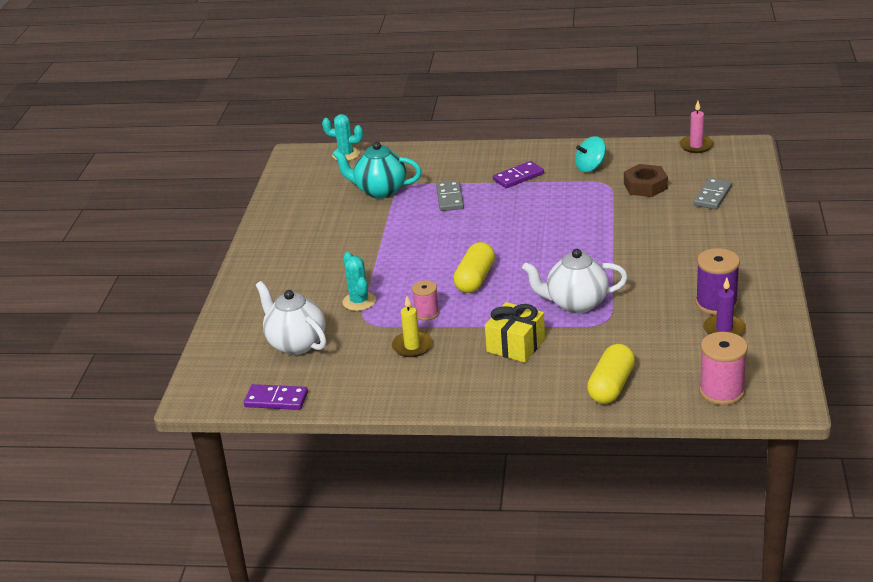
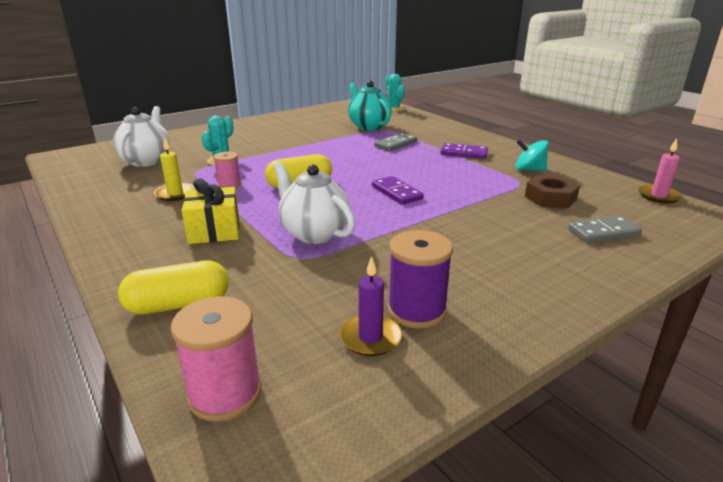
camera: 45 degrees right, 5 degrees down
purple domino [244,384,308,410] -> purple domino moved to [372,176,424,205]

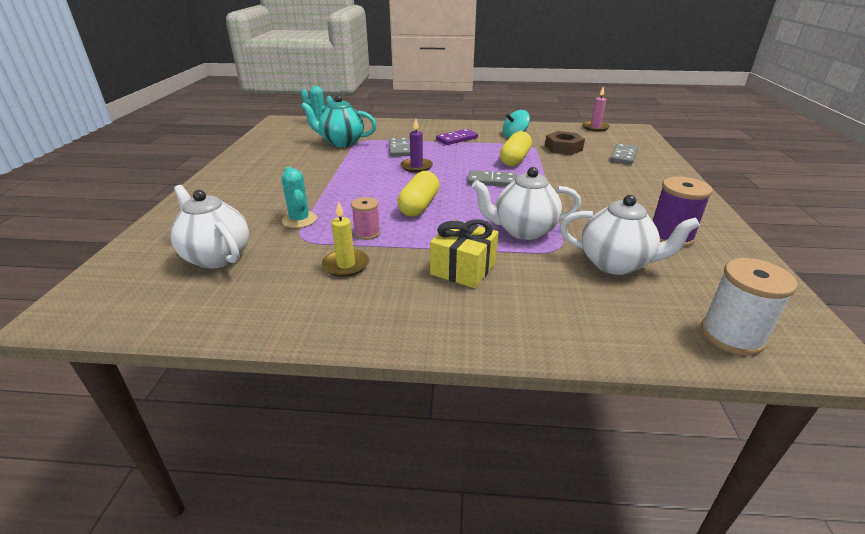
camera: 50 degrees left, 5 degrees up
yellow capsule [118,261,229,315] -> yellow capsule moved to [500,131,532,166]
pink spool [171,296,261,422] -> white spool [701,258,797,356]
purple candle [339,256,402,356] -> purple candle moved to [401,119,433,173]
purple domino [372,176,424,205] -> grey domino [468,170,516,187]
none -> white teapot [560,195,700,275]

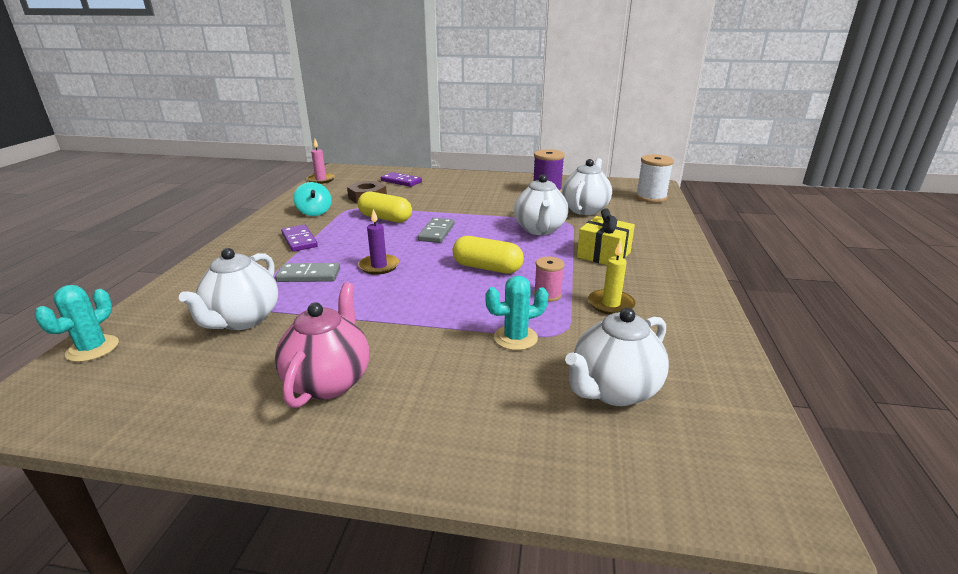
camera: 85 degrees left, 5 degrees down
turquoise teapot [301,95,377,147] -> white teapot [179,248,278,330]
grey domino [610,143,638,165] -> purple domino [381,172,422,187]
none -> pink teapot [275,282,369,408]

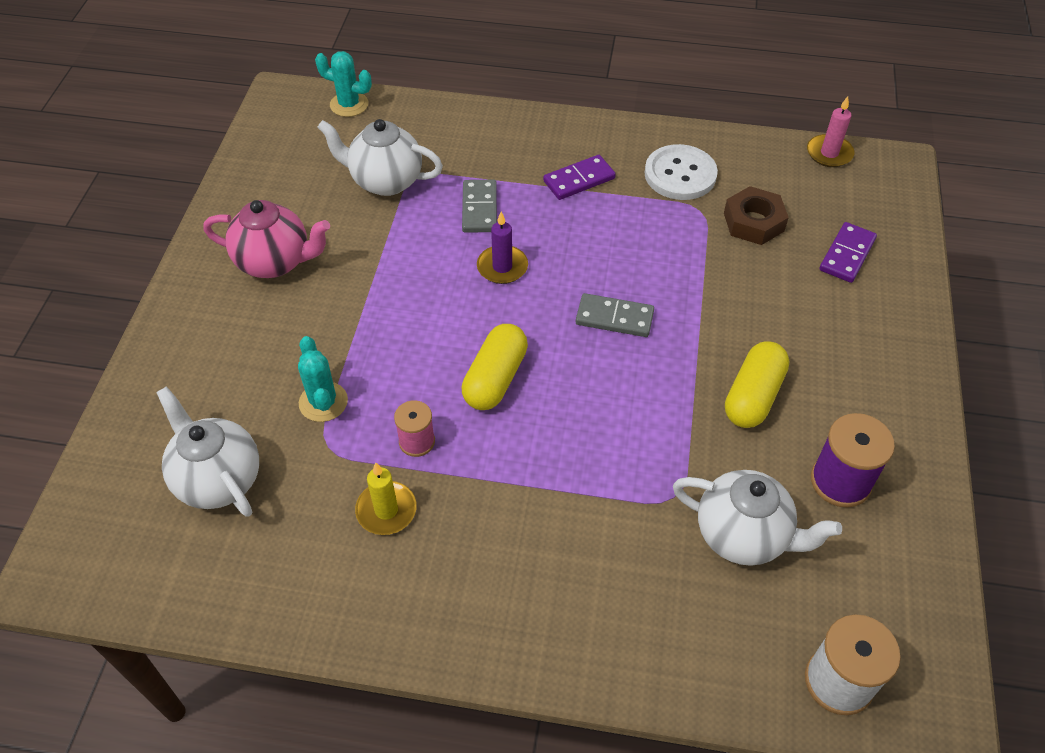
camera: 90 degrees right, 25 degrees up
turquoise spinning top [293,182,332,216] -> white button [644,144,718,200]
yellow capsule [358,192,412,223] -> yellow capsule moved to [725,341,789,428]
white teapot [514,174,568,235] -> none
yellow gift [577,208,635,265] -> none

